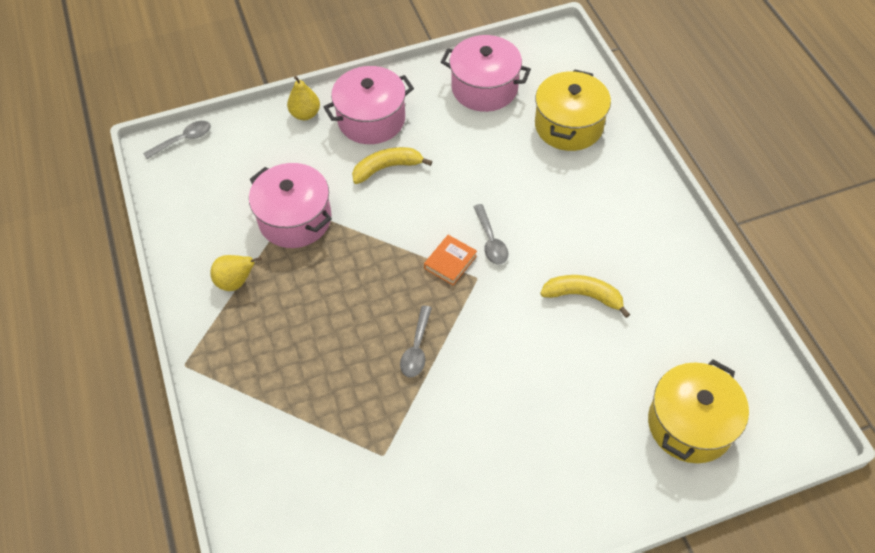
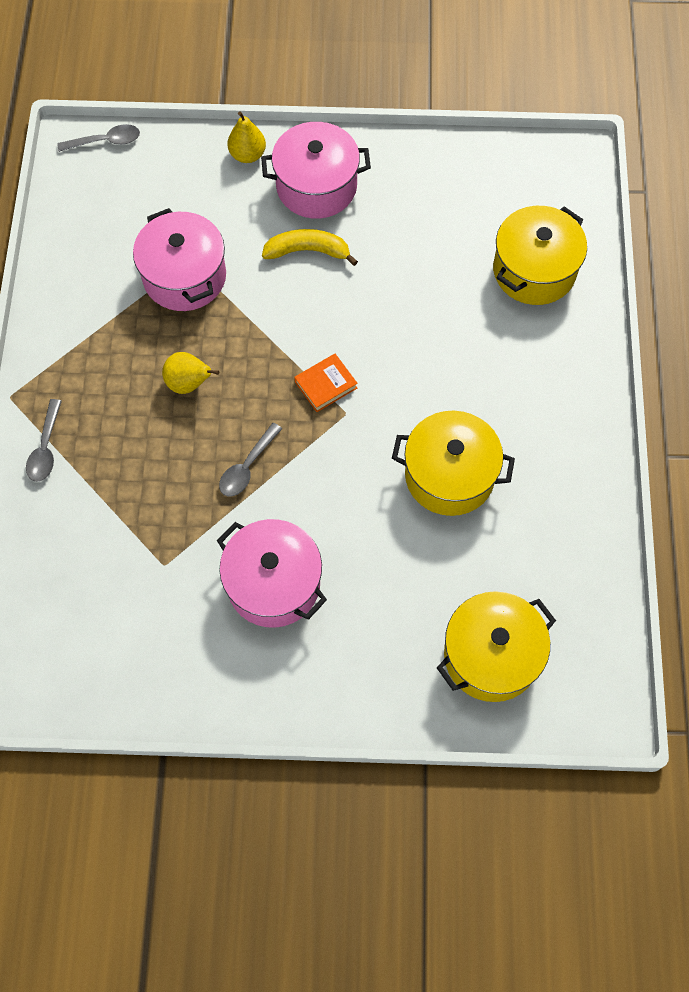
camera: 20 degrees right, 10 degrees up
yellow pear [210,255,262,291] -> yellow pear moved to [162,352,219,394]
pink pot [441,35,531,112] -> pink pot moved to [217,519,327,628]
grey spoon [473,204,508,265] -> grey spoon moved to [26,399,62,482]
yellow banana [540,275,630,318] -> yellow pot [392,411,515,516]

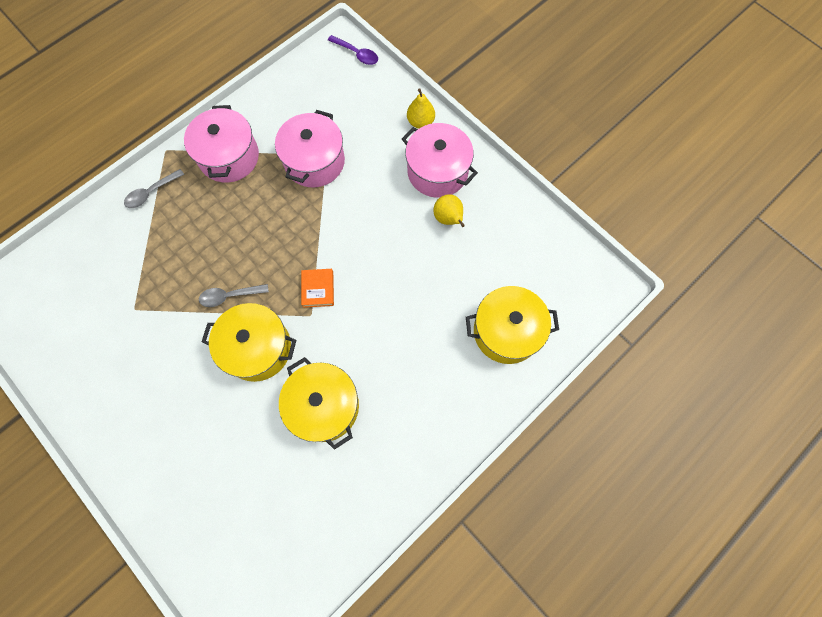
camera: 45 degrees right, 5 degrees up
grey spoon [57,124,140,152] -> purple spoon [328,35,378,65]
yellow pear [162,352,219,394] -> yellow pear moved to [433,194,465,227]
pink pot [217,519,327,628] -> pink pot moved to [184,105,259,183]
yellow banana [262,229,358,266] -> none
orange book [294,354,358,412] -> orange book turned 75 degrees clockwise [301,269,334,308]
yellow pot [437,591,556,702] -> yellow pot moved to [202,303,296,382]

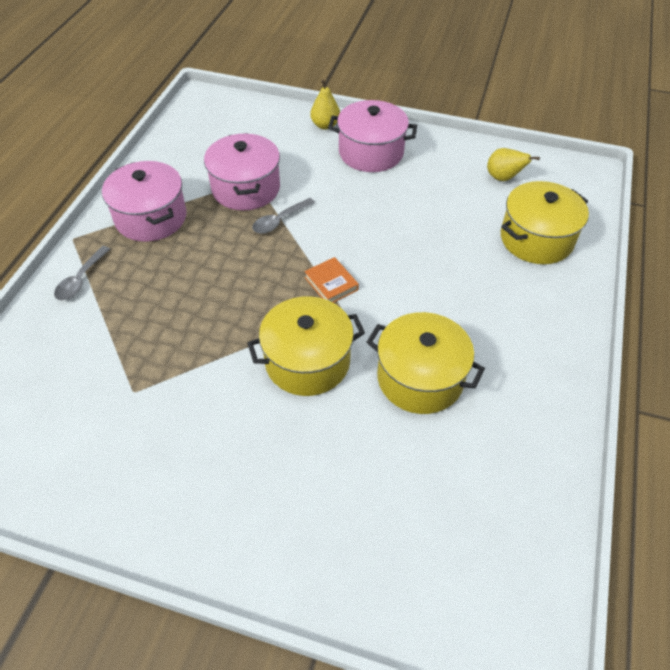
camera: 30 degrees left, 20 degrees down
grey spoon [199,284,269,307] -> grey spoon moved to [252,198,315,234]
purple spoon [328,35,378,65] -> none
yellow pear [433,194,465,227] -> yellow pear moved to [487,148,540,181]

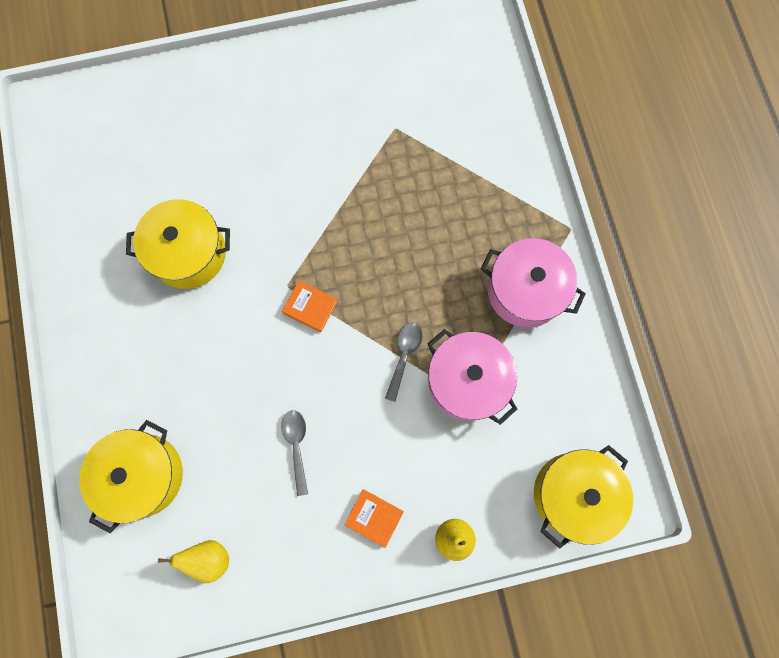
camera: 150 degrees right, 25 degrees up
grey spoon [54,246,110,300] -> grey spoon moved to [281,410,308,496]
yellow pot [247,296,365,396] -> yellow pot moved to [534,445,633,549]
pink pot [328,100,417,172] -> orange book [344,489,403,548]

